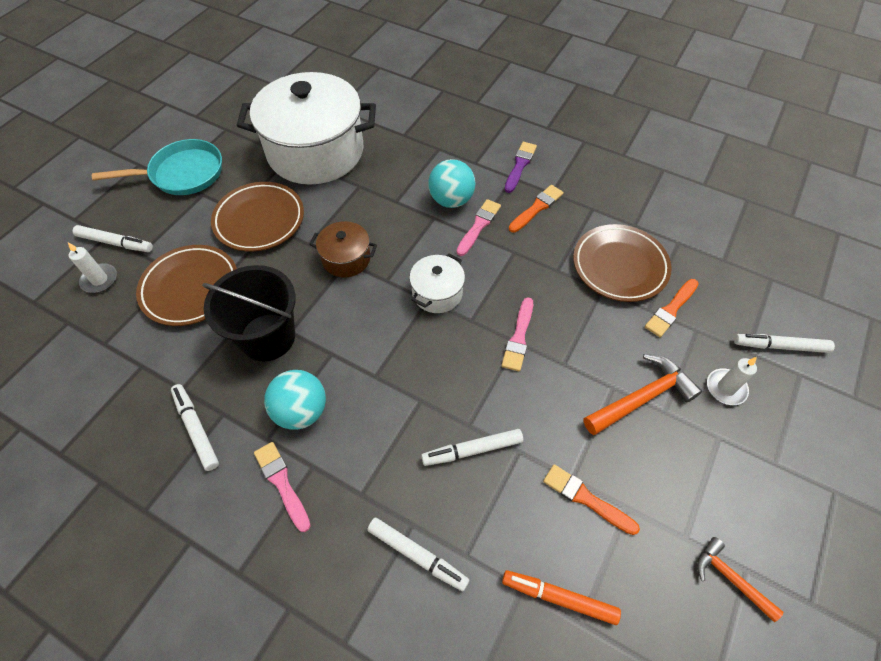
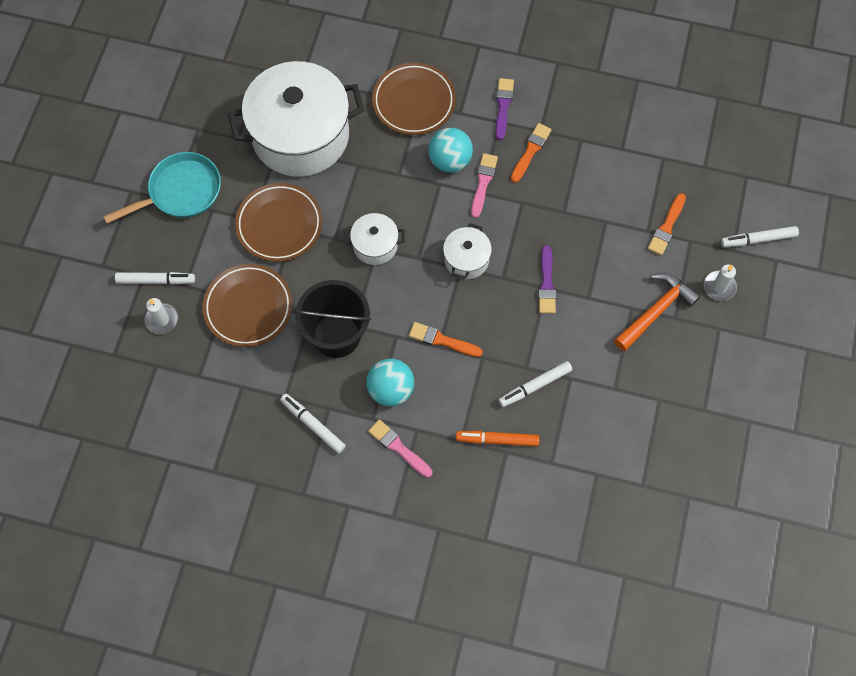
camera: 15 degrees left, 10 degrees up
brown pot [309,221,377,278] -> white pot [344,213,405,265]
white marker [367,518,469,591] -> none
pink brush [501,297,533,371] -> purple brush [538,245,556,314]
orange marker [502,570,621,625] -> orange marker moved to [456,431,539,446]
orange brush [543,464,640,535] -> orange brush moved to [409,322,483,357]
brown plate [573,224,672,302] -> brown plate moved to [372,63,456,135]
orange hammer [697,537,783,622] -> none

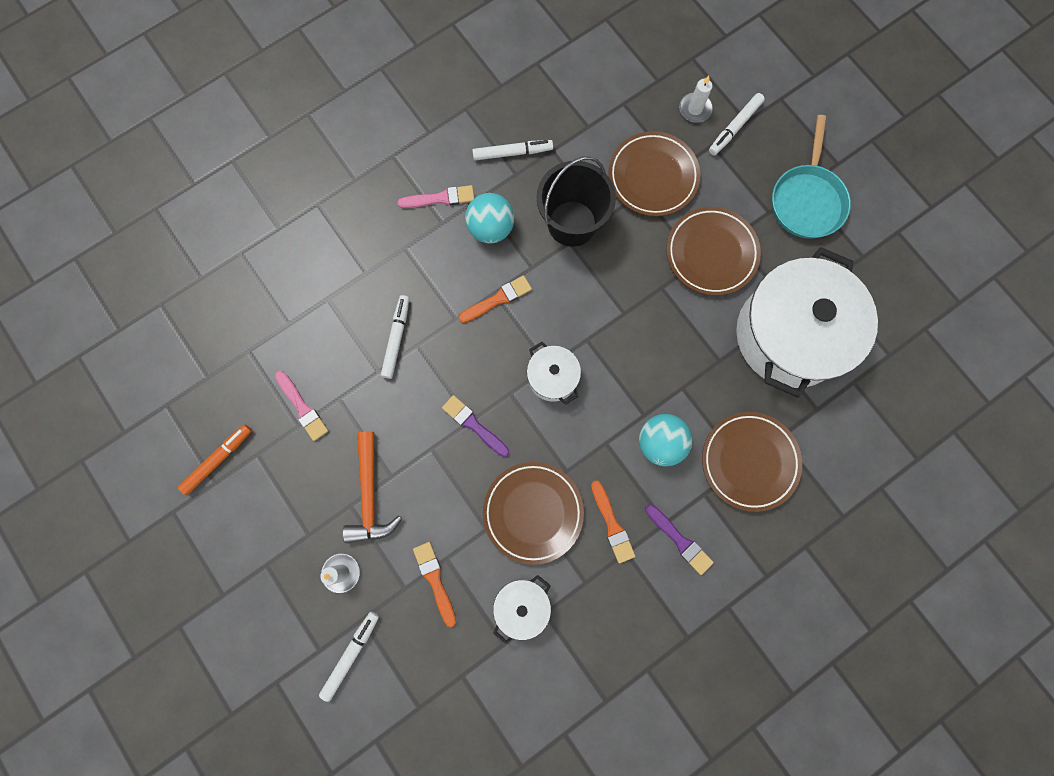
camera: 130 degrees right, 10 degrees up
white pot [344,213,405,265] -> white pot moved to [493,575,551,644]
orange marker [456,431,539,446] -> orange marker moved to [178,424,252,495]
pink brush [471,153,498,218] -> pink brush moved to [275,371,328,441]
none -> brown plate [483,462,584,565]

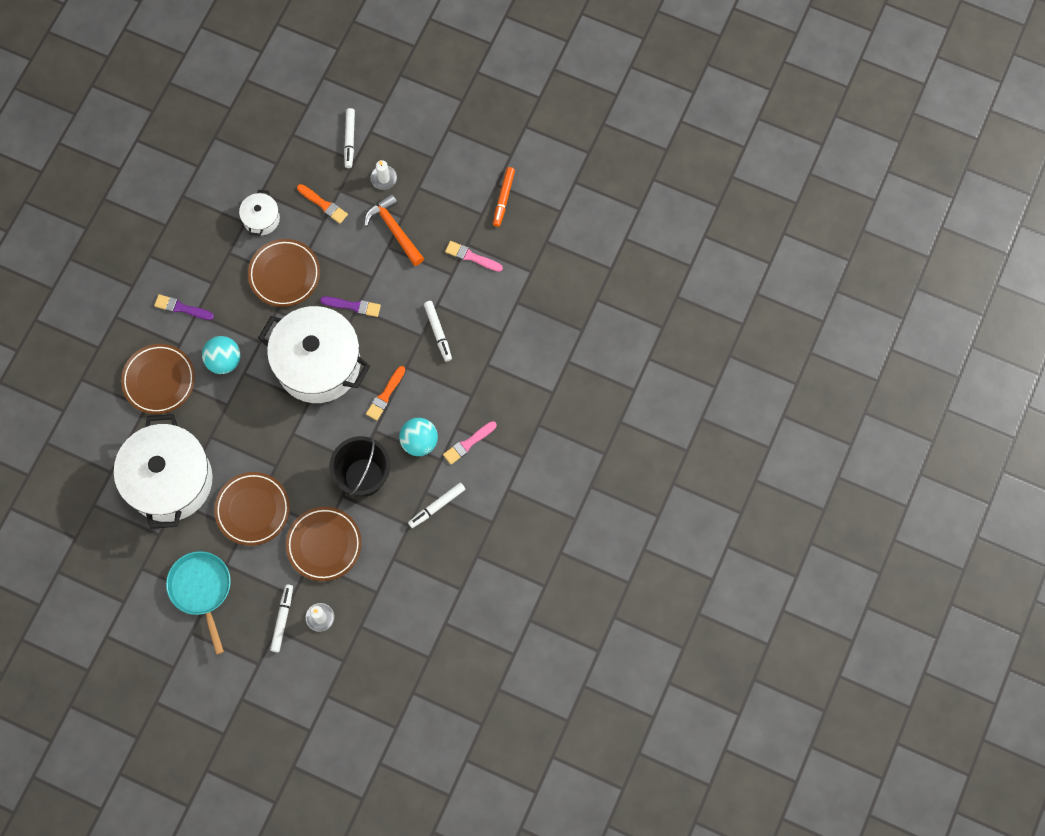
camera: 150 degrees right, 5 degrees down
white pot [527,342,581,405] -> white pot [258,306,370,403], size x2.26
orange brush [591,481,635,563] -> none

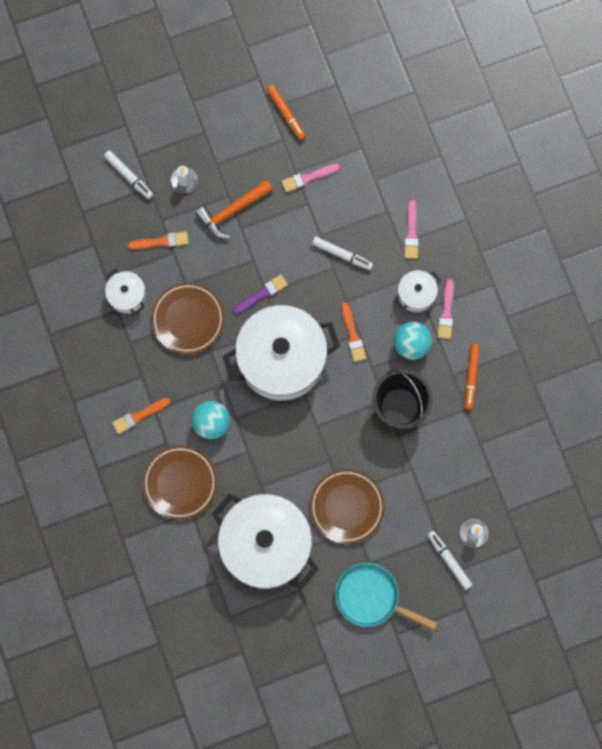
camera: 45 degrees left, 5 degrees up
purple brush [154,294,214,320] -> orange brush [112,398,171,434]
brown plate [286,507,362,581] -> none
orange hammer [364,193,424,266] -> orange hammer turned 45 degrees counterclockwise [195,179,273,239]
white marker [408,482,465,528] -> orange marker [465,344,480,409]
none -> white pot [394,270,441,312]
none -> pink brush [404,200,419,259]

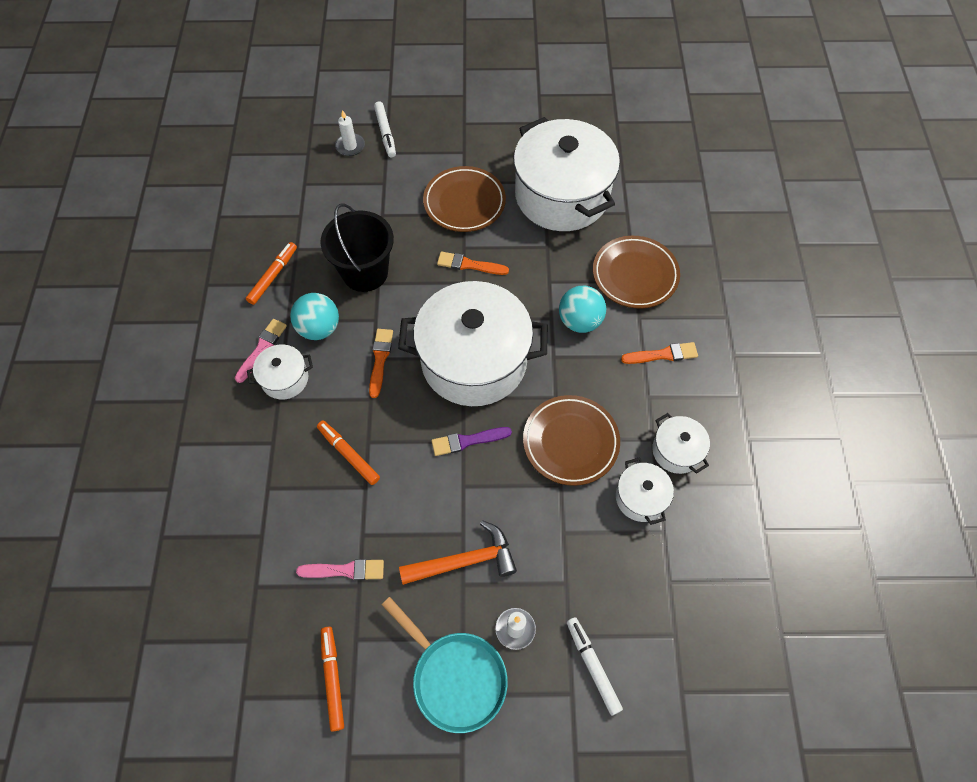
camera: 160 degrees left, 15 degrees down
orange brush [128,232,189,250] -> orange brush moved to [437,252,509,275]
white marker [312,237,373,270] -> orange marker [317,421,380,485]
turquoise pan [335,563,437,630] -> turquoise pan moved to [382,597,508,733]
pink brush [404,200,419,259] -> none
none -> white pot [652,413,710,474]

